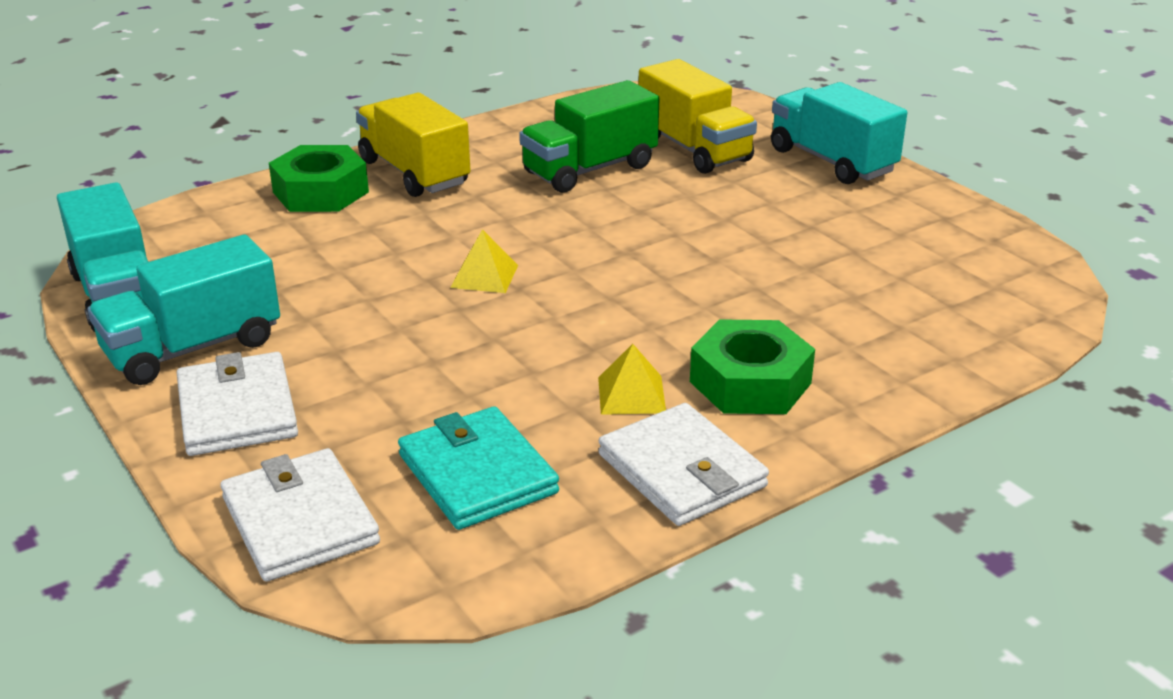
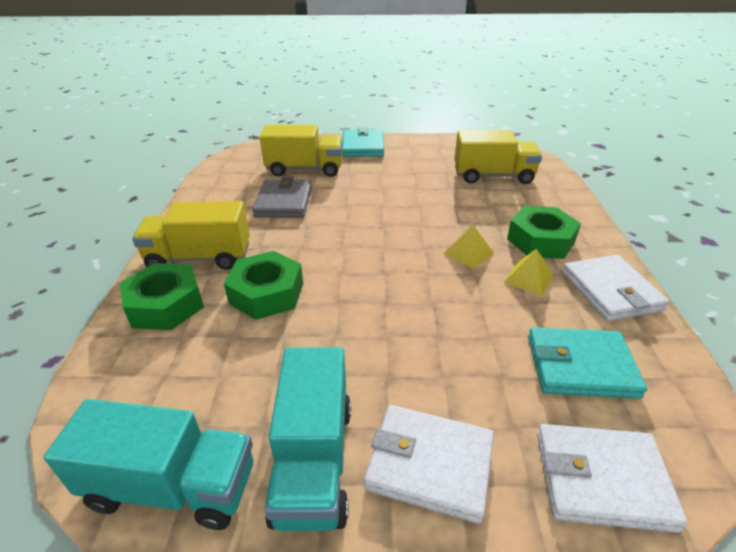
camera: 55 degrees left, 5 degrees up
yellow pyramid [450,229,518,293] -> yellow pyramid moved to [444,225,494,269]
green truck [519,80,659,193] -> grey wallet [252,177,312,218]
white wallet [599,403,769,526] -> white wallet turned 75 degrees clockwise [562,255,669,321]
turquoise truck [771,82,907,184] -> turquoise wallet [342,127,384,157]
none -> green nut [224,251,303,320]
none -> yellow truck [455,130,542,184]

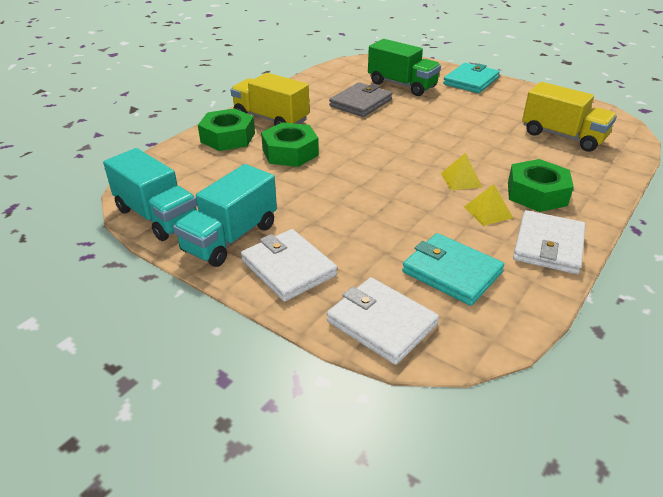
camera: 35 degrees right, 0 degrees up
yellow truck [260,125,343,177] -> green truck [368,39,441,96]

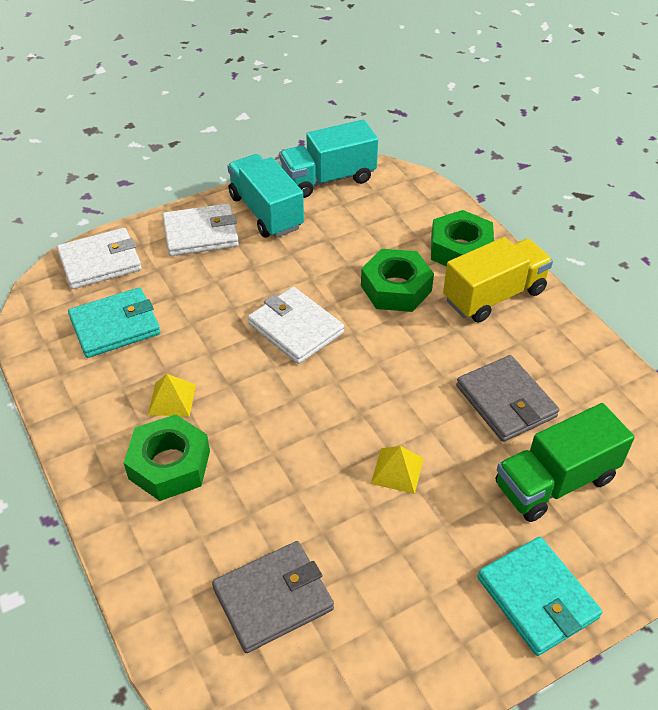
camera: 115 degrees right, 10 degrees up
yellow pyramid [441,153,482,190] -> yellow pyramid moved to [371,446,424,494]
white wallet [513,210,585,274] -> white wallet moved to [248,287,344,364]
yellow truck [522,82,617,152] -> grey wallet [212,541,334,653]

